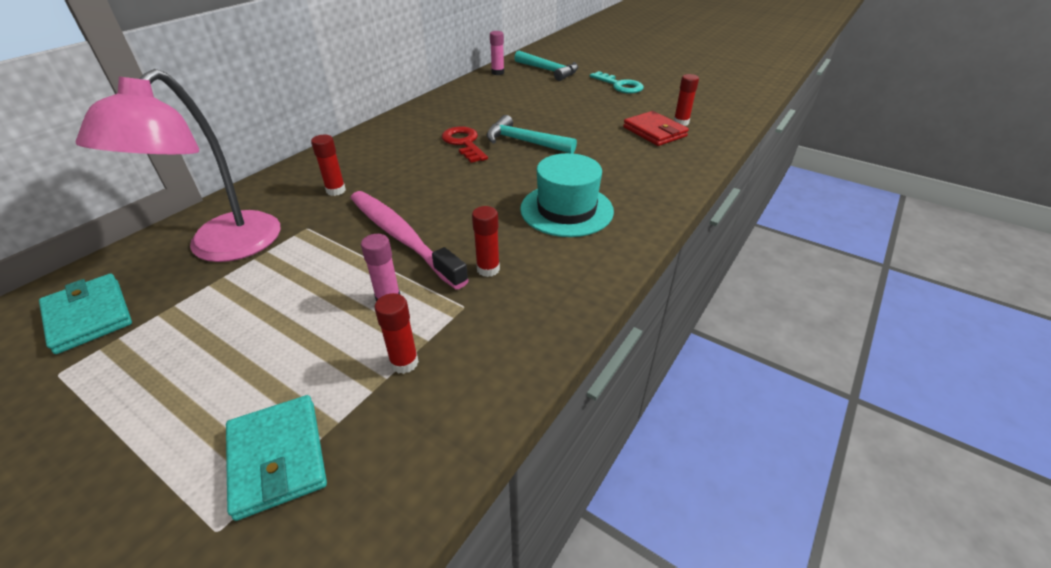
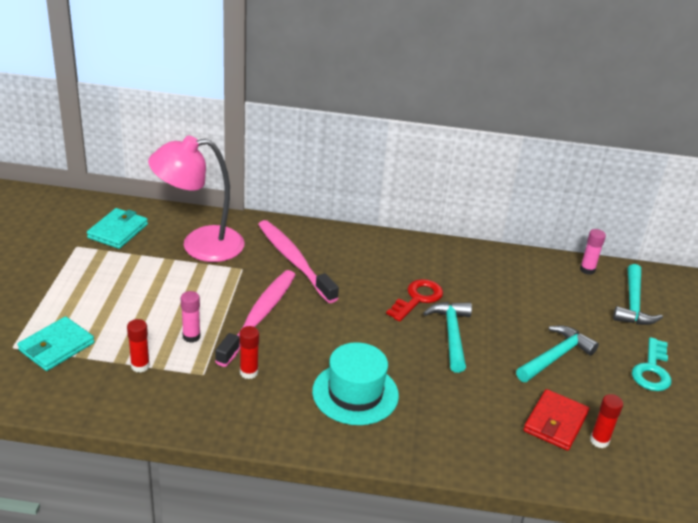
camera: 60 degrees right, 5 degrees down
red glue stick [311,135,346,196] -> pink toothbrush [258,220,339,303]
none -> turquoise hammer [516,325,599,382]

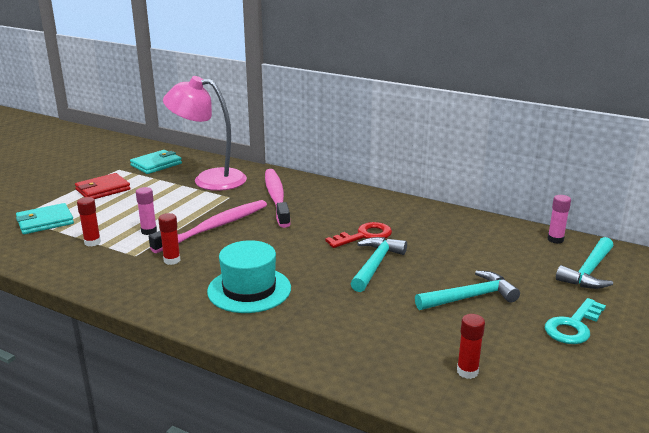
camera: 25 degrees right, 10 degrees down
red wallet [523,389,589,451] -> red wallet moved to [75,173,131,199]

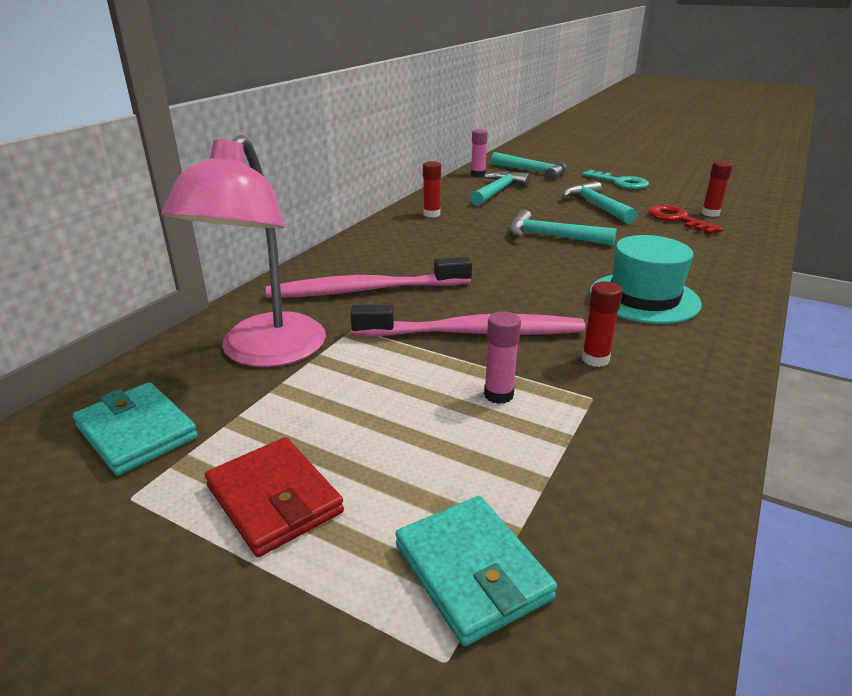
camera: 90 degrees left, 5 degrees up
red glue stick [77,197,101,246] -> red glue stick moved to [423,161,441,217]
pink toothbrush [149,200,267,253] -> pink toothbrush turned 135 degrees clockwise [351,305,585,337]
red key [325,222,392,248] -> red key moved to [648,205,724,235]
none -> turquoise hammer [470,171,531,206]

